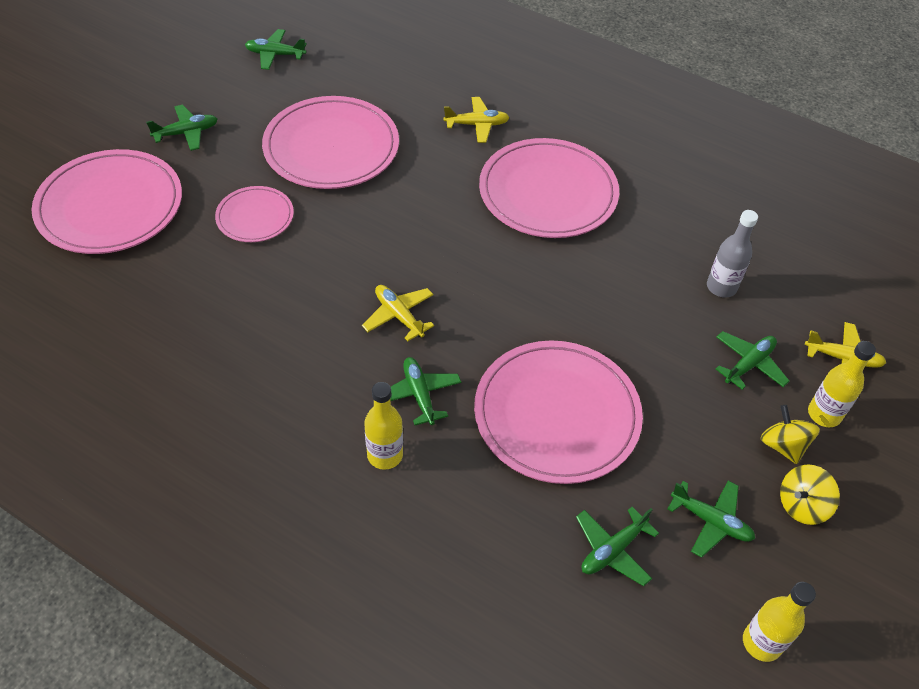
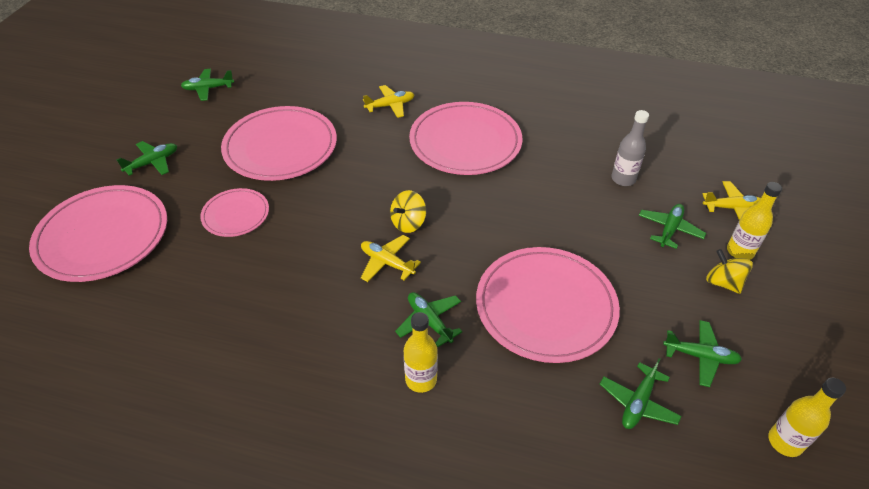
camera: 15 degrees left, 5 degrees down
yellow spinning top [780,464,840,525] -> yellow spinning top moved to [390,190,426,233]

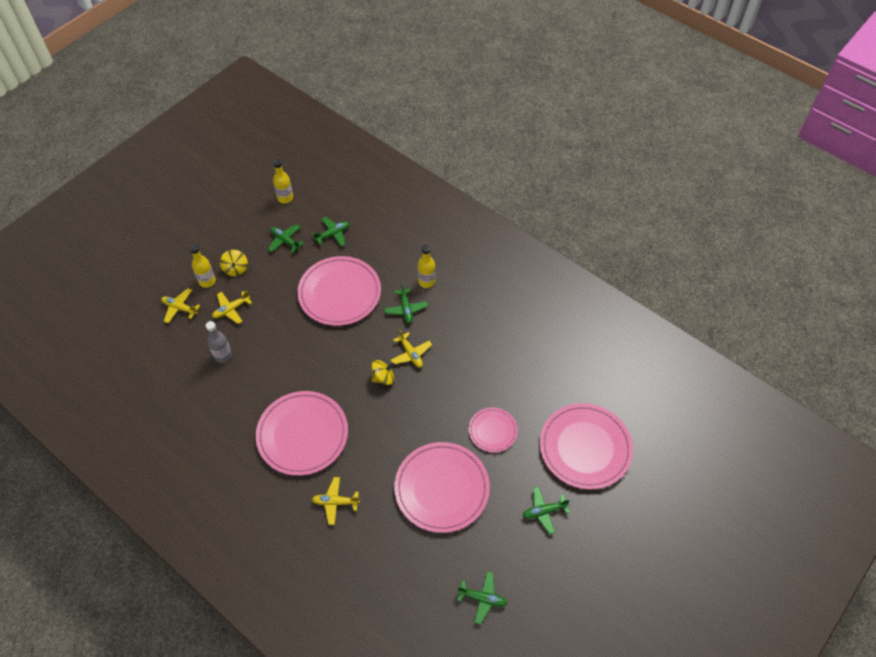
camera: 155 degrees left, 10 degrees up
green plane [639,204,706,249] -> yellow plane [212,291,252,324]

